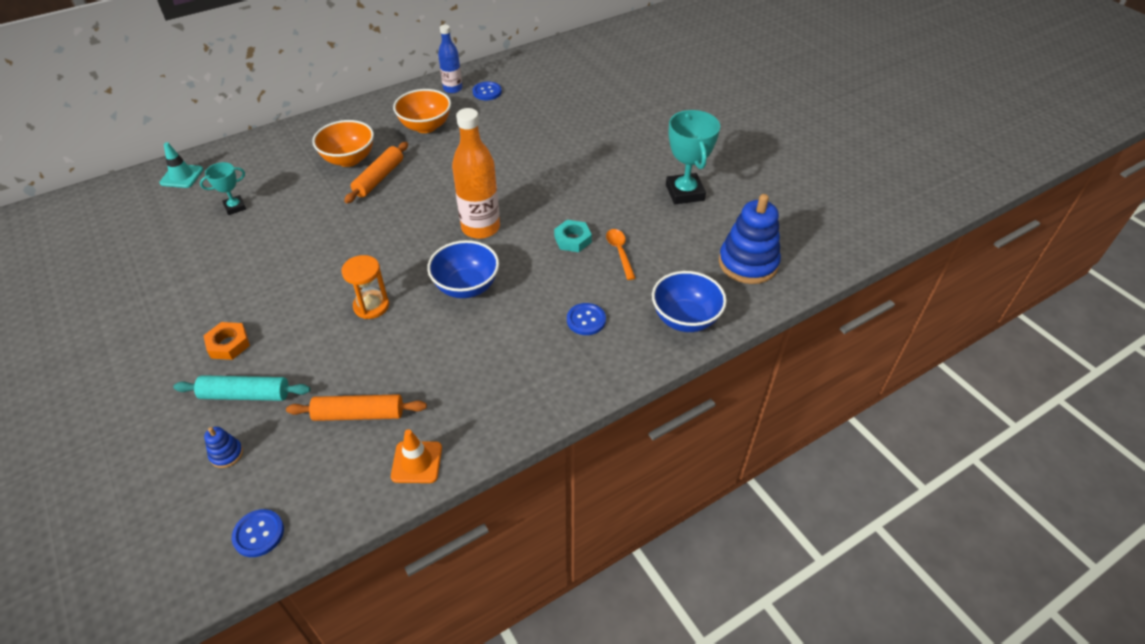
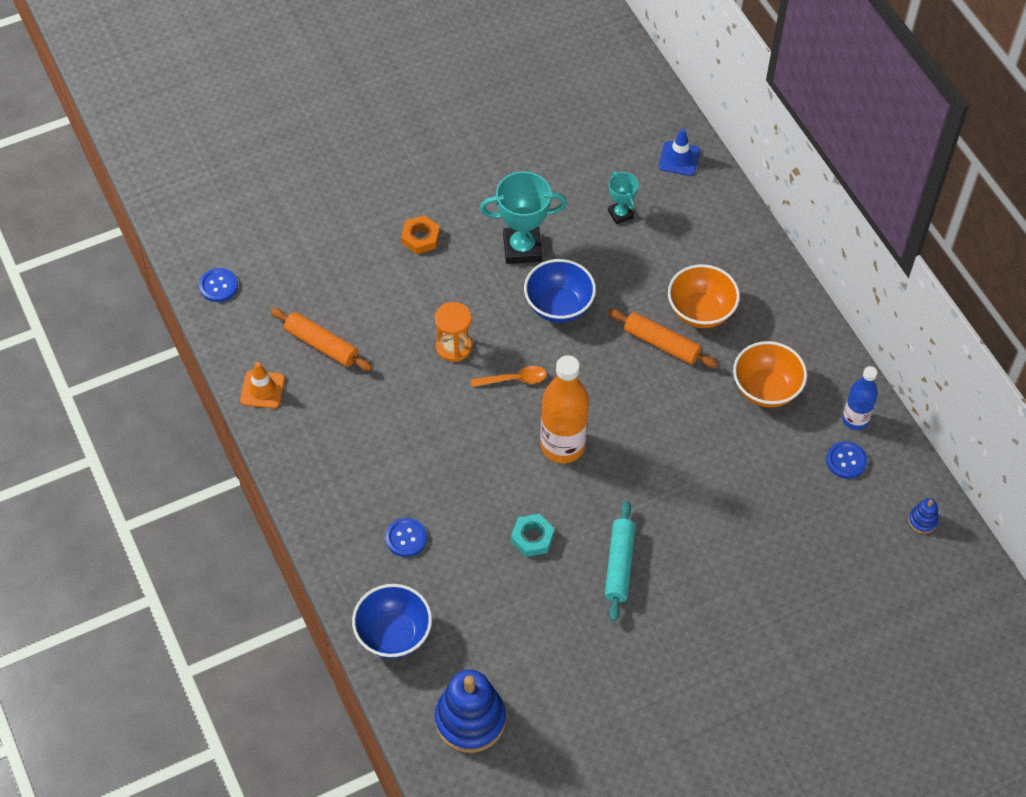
camera: 95 degrees right, 10 degrees up
turquoise traffic cone [159,142,203,188] -> blue traffic cone [659,129,700,176]
turquoise rolling pin [173,375,310,401] -> turquoise rolling pin moved to [605,501,636,621]
blue stacking toy [204,427,243,468] -> blue stacking toy moved to [908,498,939,534]
orange rolling pin [286,394,427,421] -> orange rolling pin turned 60 degrees counterclockwise [270,308,372,371]
blue bowl [427,240,499,298] -> blue bowl moved to [524,259,596,323]
orange spoon [606,229,635,280] -> orange spoon moved to [471,366,547,387]
turquoise trophy [666,110,720,204] -> turquoise trophy moved to [480,171,567,264]

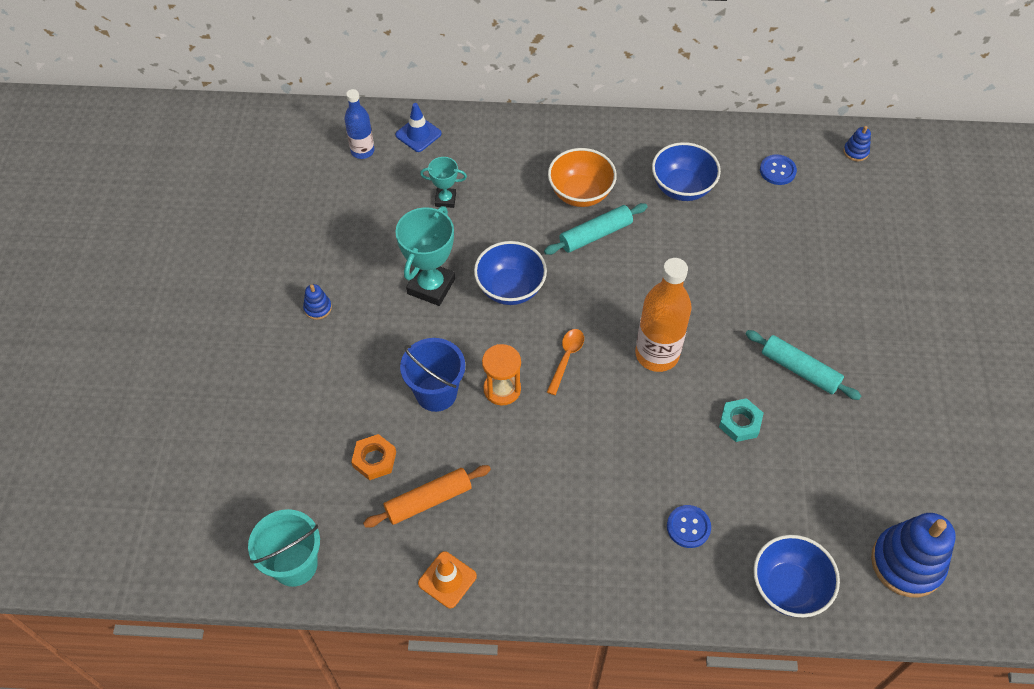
camera: 60 degrees left, 0 degrees up
blue button [199,268,238,302] -> turquoise bucket [248,509,320,587]
orange nut [401,215,440,254] -> orange nut moved to [351,434,396,480]
orange rolling pin [608,309,718,368] -> turquoise rolling pin [544,203,647,255]
orange bowl [733,341,807,408] -> blue bowl [652,142,721,201]
blue bottle [842,366,878,430] -> blue bottle moved to [344,89,374,159]
none -> blue stacking toy [303,284,332,320]
none -> blue bucket [400,338,465,412]

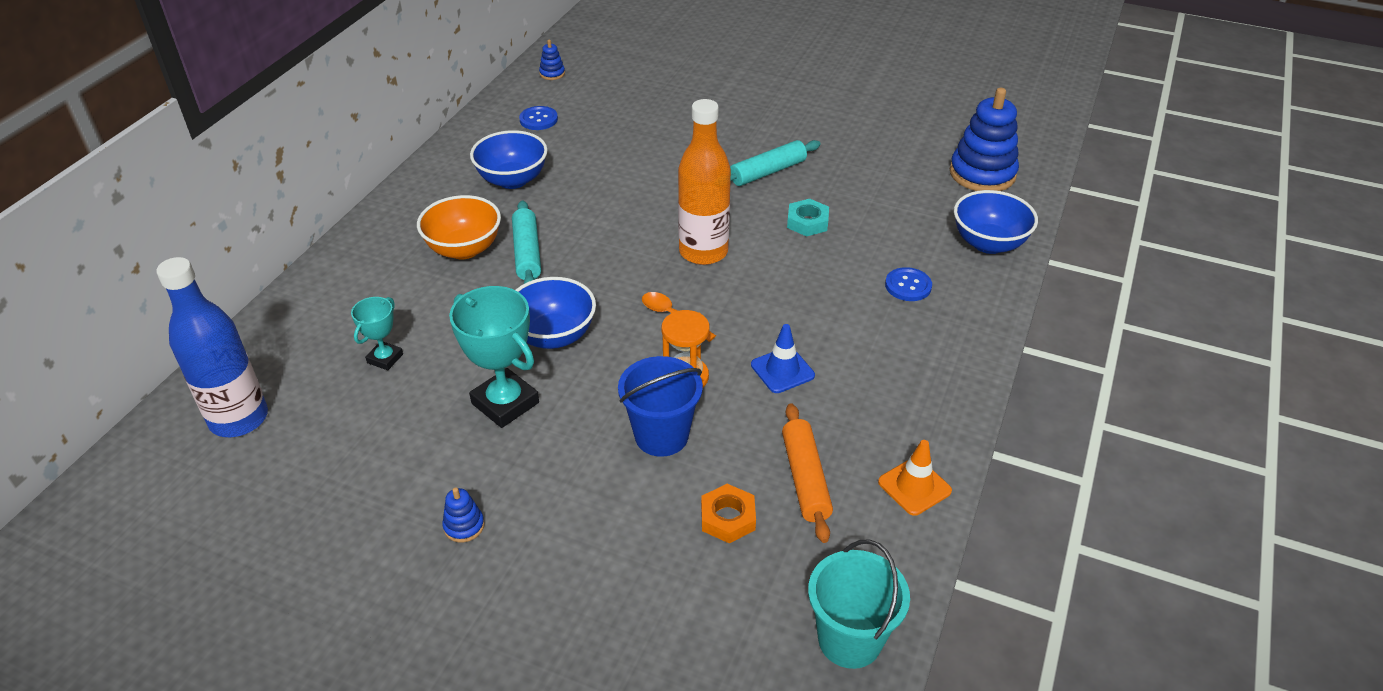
camera: 70 degrees left, 15 degrees down
blue bottle [344,89,374,159] -> blue bottle [156,257,268,437], size x1.66
blue traffic cone [395,103,442,152] -> blue traffic cone moved to [751,324,815,393]

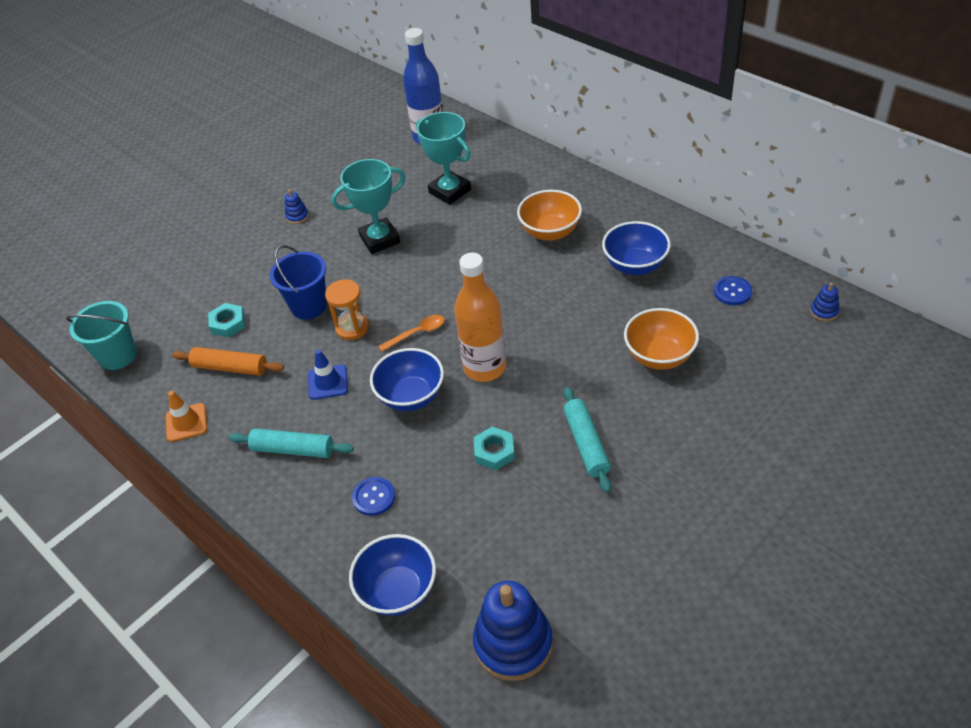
camera: 115 degrees right, 5 degrees up
turquoise trophy [351,297,403,370] -> turquoise trophy [416,112,471,205], size x1.80
turquoise rolling pin [512,200,541,284] -> turquoise rolling pin moved to [229,428,354,458]
blue bowl [516,277,596,349] -> blue bowl moved to [370,348,444,411]
orange nut [701,484,756,543] -> turquoise nut [208,303,245,338]
none -> orange bowl [624,308,699,370]

